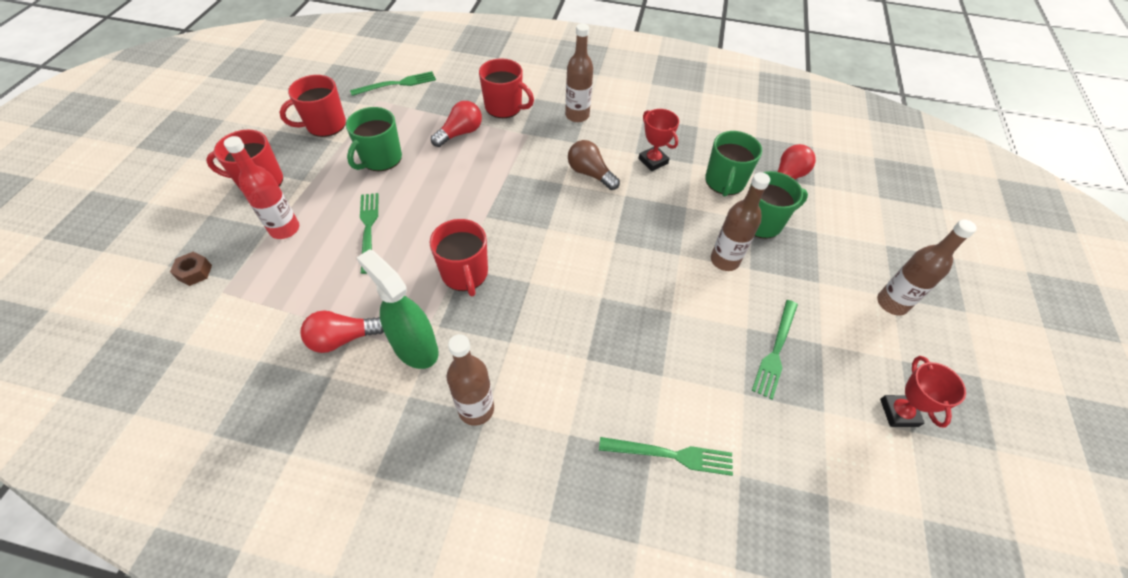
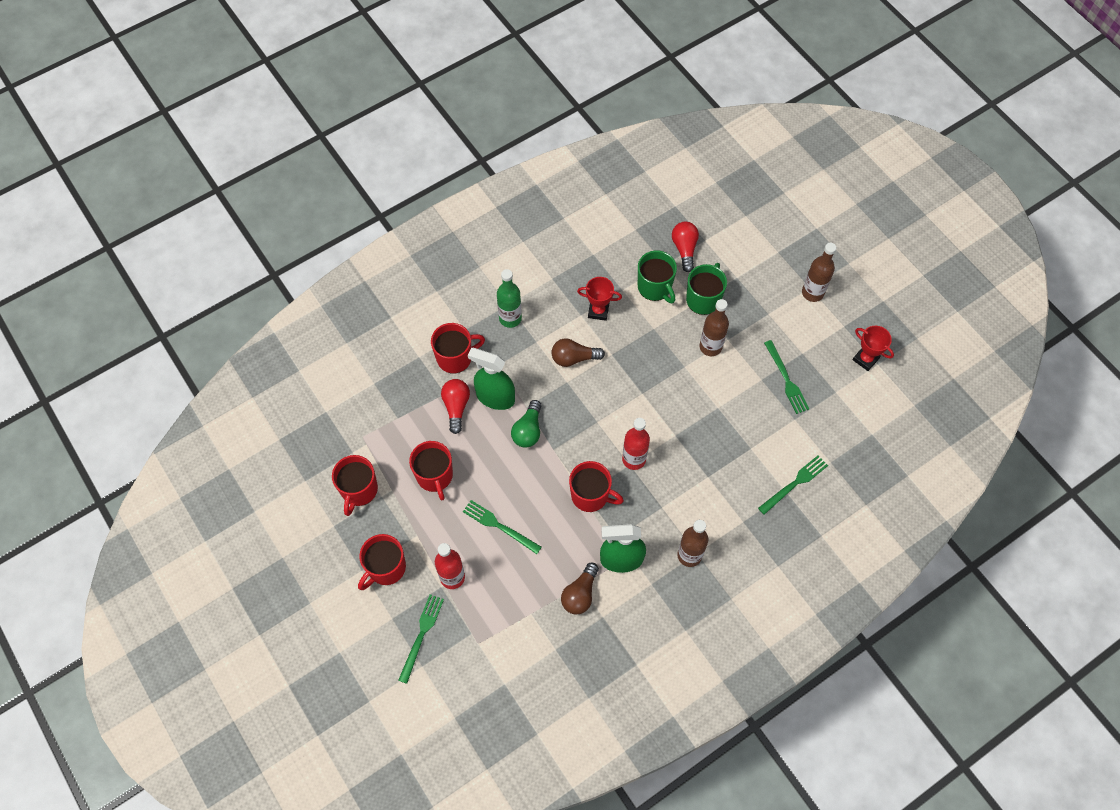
camera: 45 degrees left, 10 degrees up
brown nut [170,252,212,286] -> none
red light bulb [301,311,384,353] -> brown light bulb [561,563,599,614]
green mug [346,107,402,171] -> red mug [409,441,453,500]
green fork [350,71,436,96] -> green fork moved to [398,594,444,684]
brown bottle [565,24,593,122] -> green bottle [497,269,522,328]
none -> green spray bottle [468,348,515,410]
none -> green light bulb [511,400,542,448]
none -> red bottle [622,418,650,470]

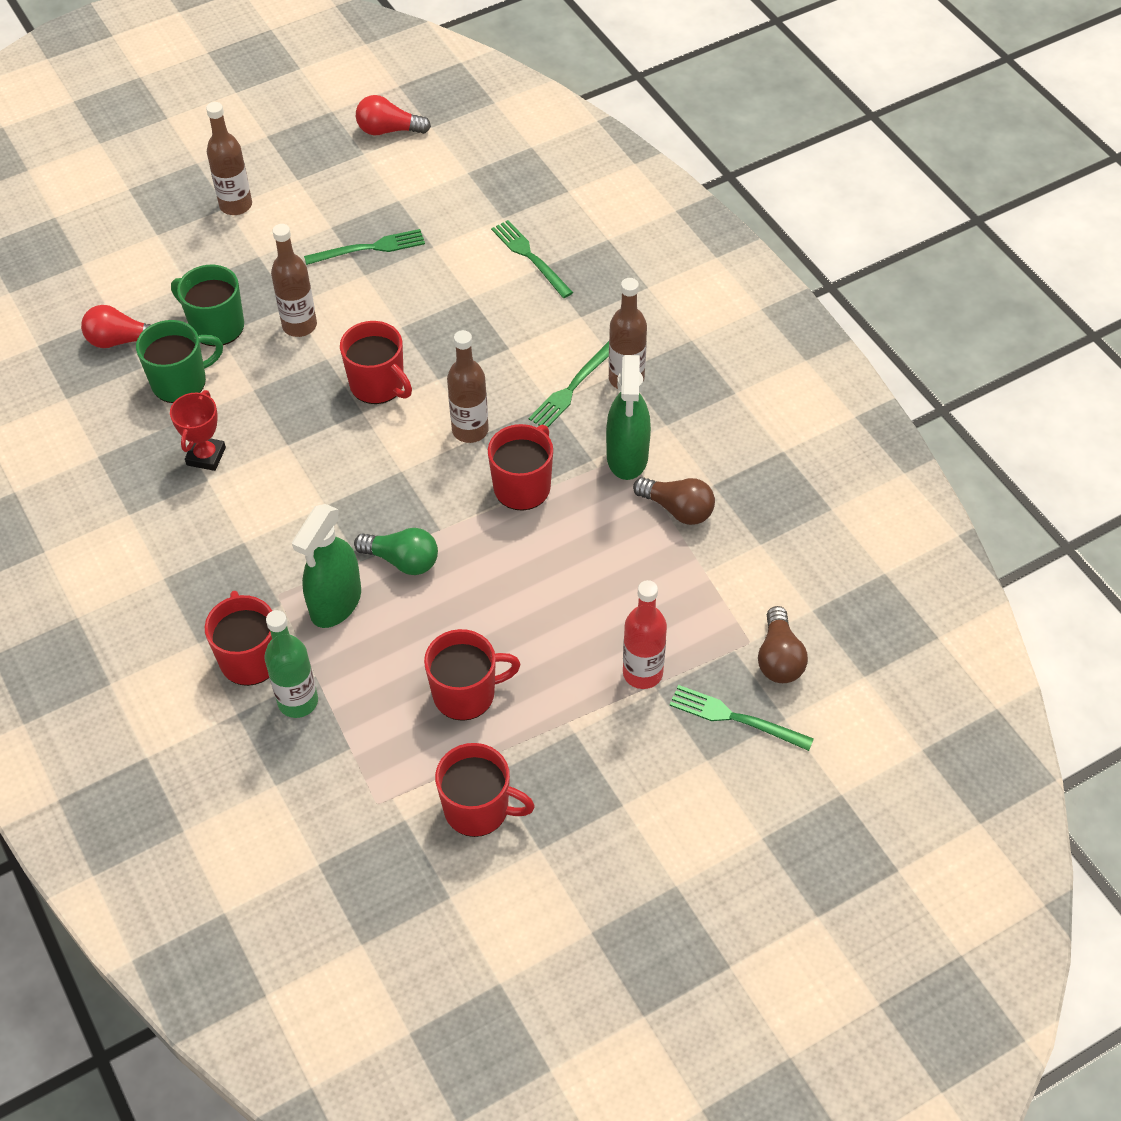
camera: 85 degrees left, 10 degrees down
red mug [358,534,406,590] -> red mug moved to [340,321,412,404]
red light bulb [441,379,470,434] -> red light bulb moved to [356,95,431,135]
green fork [463,500,542,554] -> green fork moved to [529,341,609,427]
green bottle [497,269,522,328] -> green bottle moved to [264,610,318,718]
brown light bulb [552,339,605,367] -> brown light bulb moved to [758,606,808,683]
red bottle [622,418,650,470] -> brown bottle [447,330,489,443]
red trophy [853,326,894,371] -> none

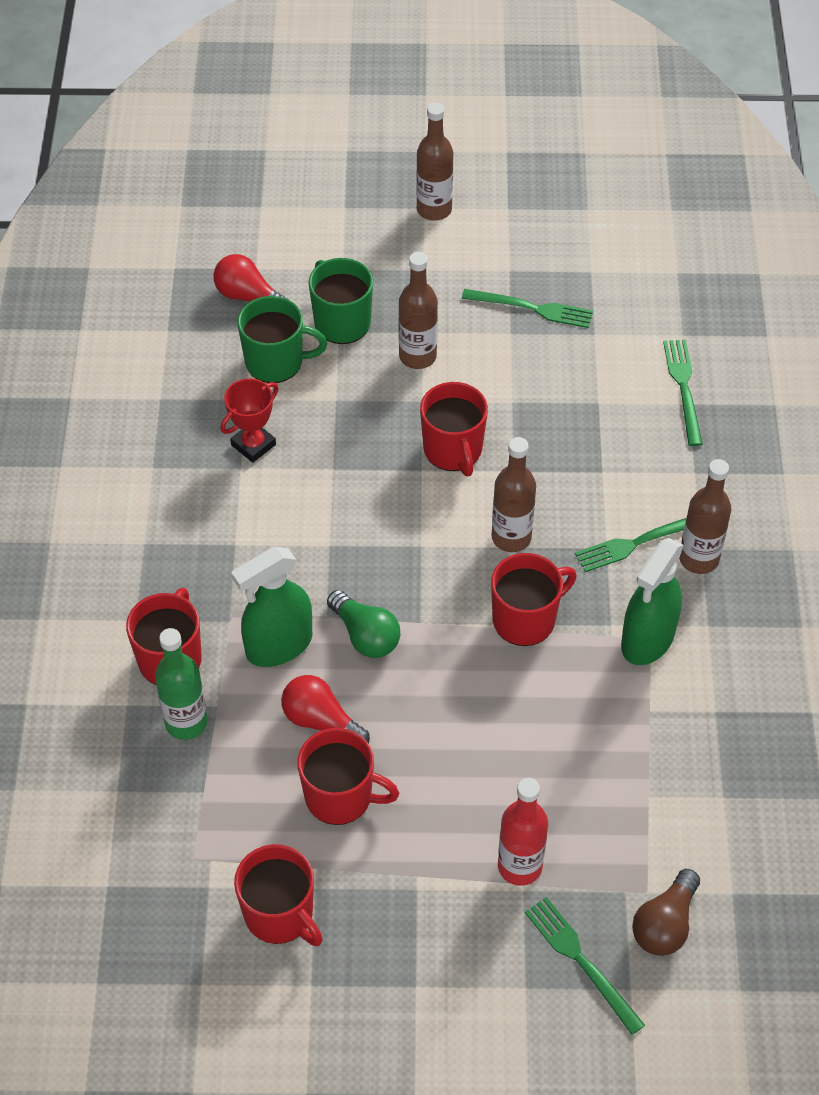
camera: 30 degrees right, 0 degrees up
red light bulb [356,95,431,135] -> red light bulb moved to [281,675,370,744]
brown light bulb [633,477,715,525] -> none

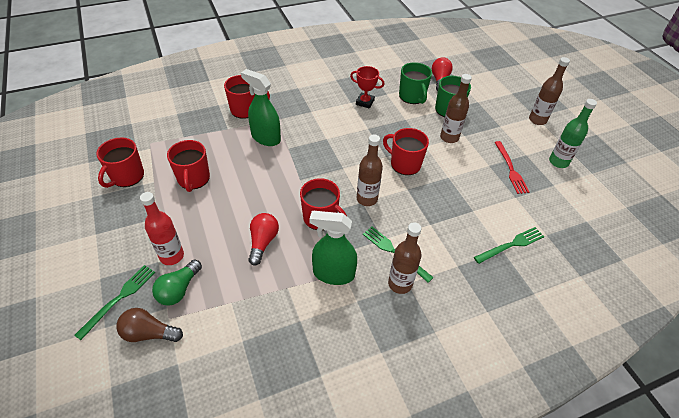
camera: 65 degrees right, 5 degrees down
green bottle [155,628,208,740] -> green bottle moved to [549,99,597,168]
red light bulb [281,675,370,744] -> red light bulb moved to [248,213,279,265]
green light bulb [327,590,400,658] -> green light bulb moved to [152,260,202,306]
red mug [420,382,488,476] -> red mug turned 75 degrees clockwise [383,128,429,175]
green fork [462,289,593,328] -> red fork [494,141,529,194]

